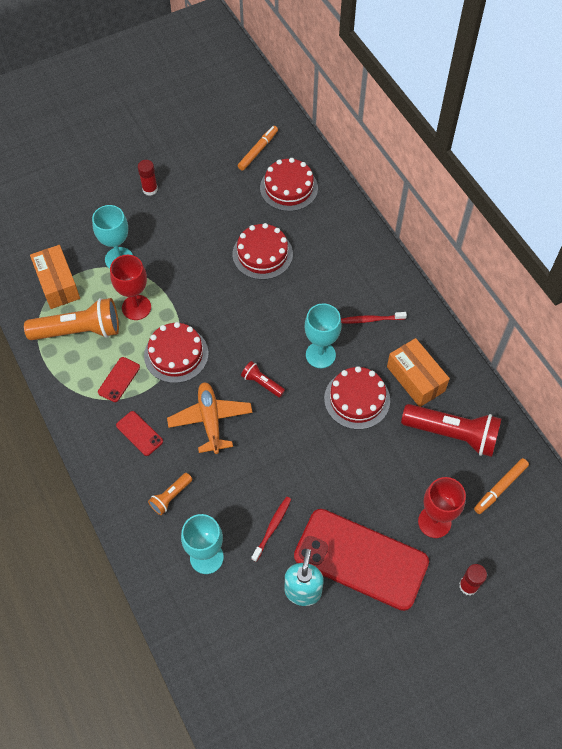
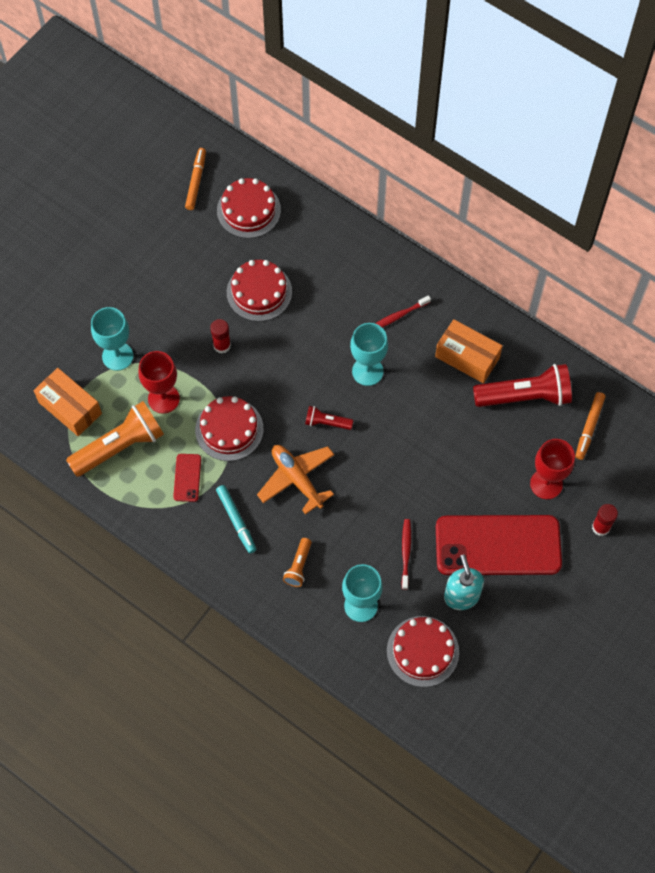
camera: 25 degrees left, 5 degrees up
red phone [116,411,163,456] -> turquoise marker [216,485,256,553]
red glue stick [138,160,158,196] -> red glue stick moved to [210,319,231,354]
red cake [324,366,390,430] -> red cake moved to [387,616,459,687]

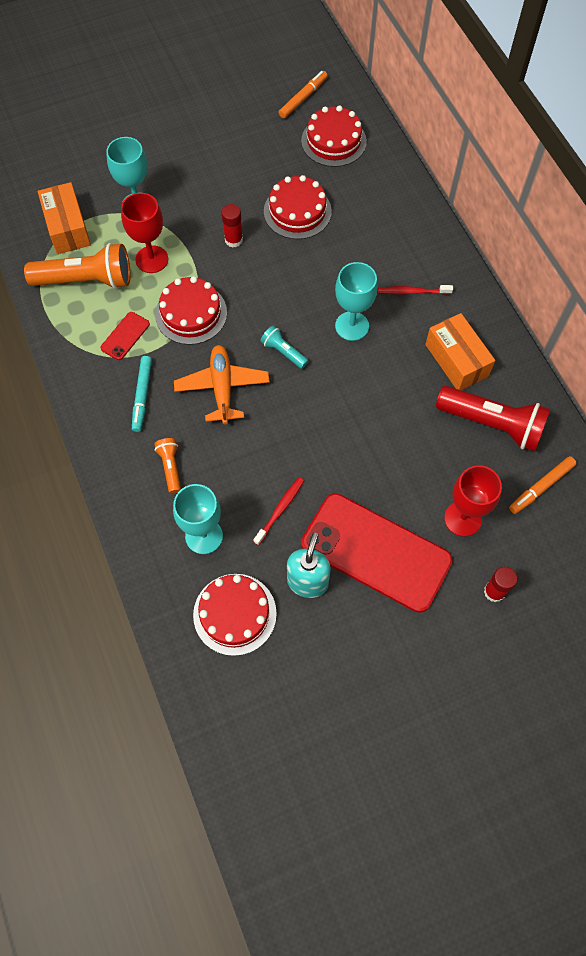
camera: 30 degrees right, 0 degrees up
orange flashlight [283,538,312,587] -> orange flashlight turned 120 degrees clockwise [154,438,181,494]
red flashlight [305,406,353,430] -> turquoise flashlight [260,326,308,369]

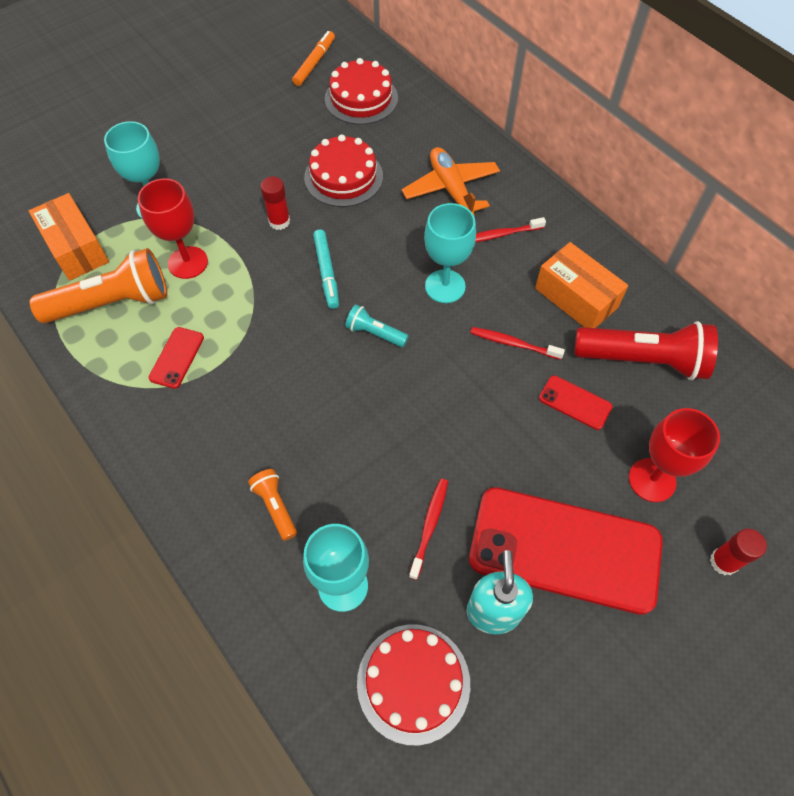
camera: 15 degrees left, 5 degrees down
turquoise marker [132,356,152,432] -> turquoise marker moved to [313,229,339,309]
red cake [155,276,227,345] -> none
orange plane [174,345,270,424] -> orange plane moved to [402,147,500,215]
orange marker [509,456,577,514] -> none
none -> red toothbrush [470,327,565,360]
none -> red phone [539,375,613,430]

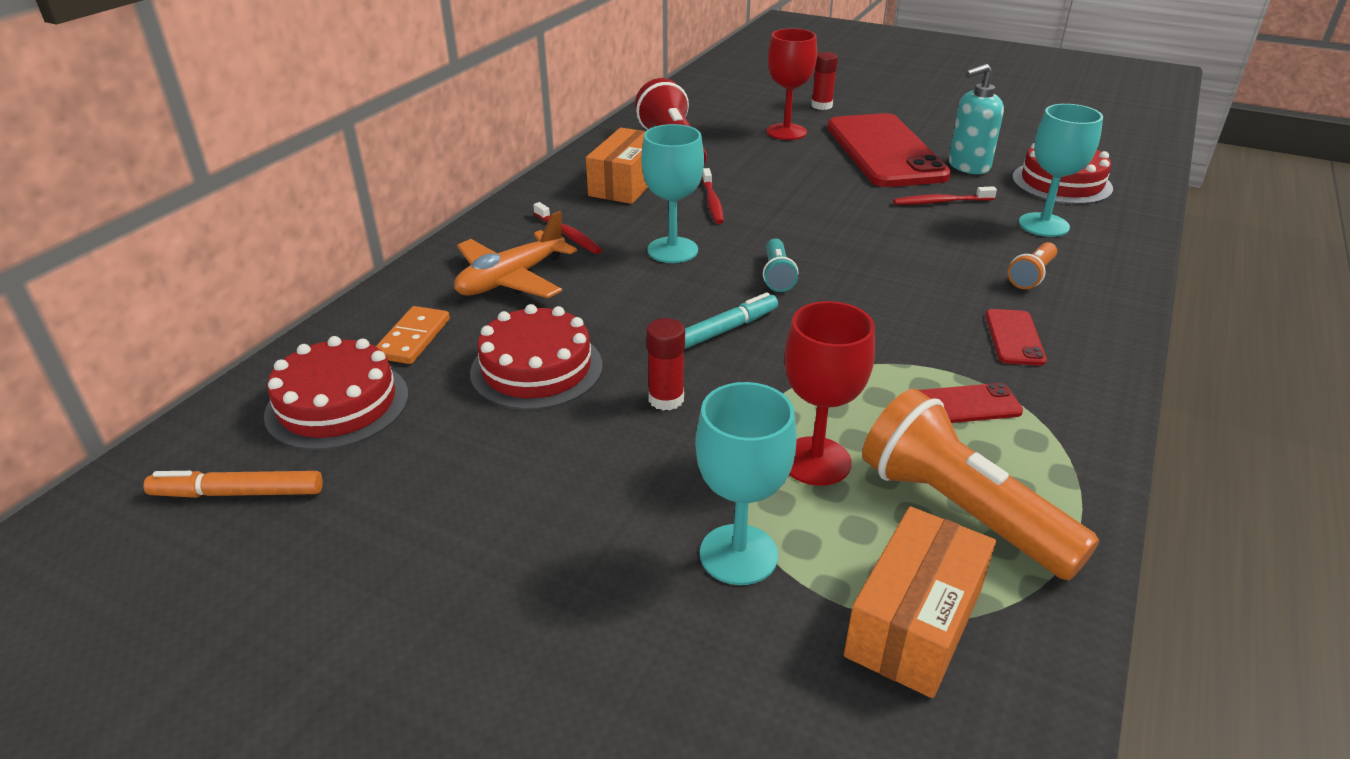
camera: 115 degrees left, 25 degrees down
red phone [539,375,613,430] -> red phone moved to [985,309,1047,366]
none -> orange domino [376,306,450,364]

